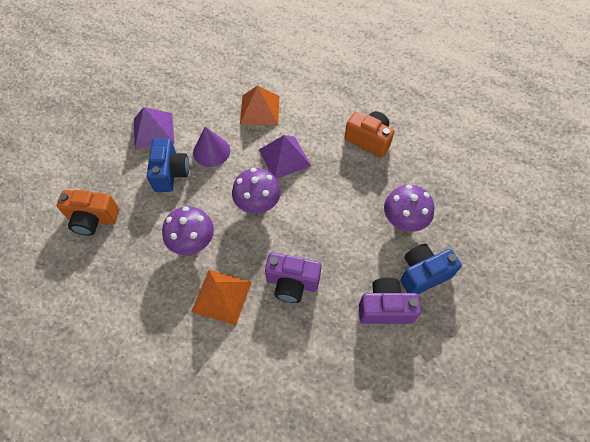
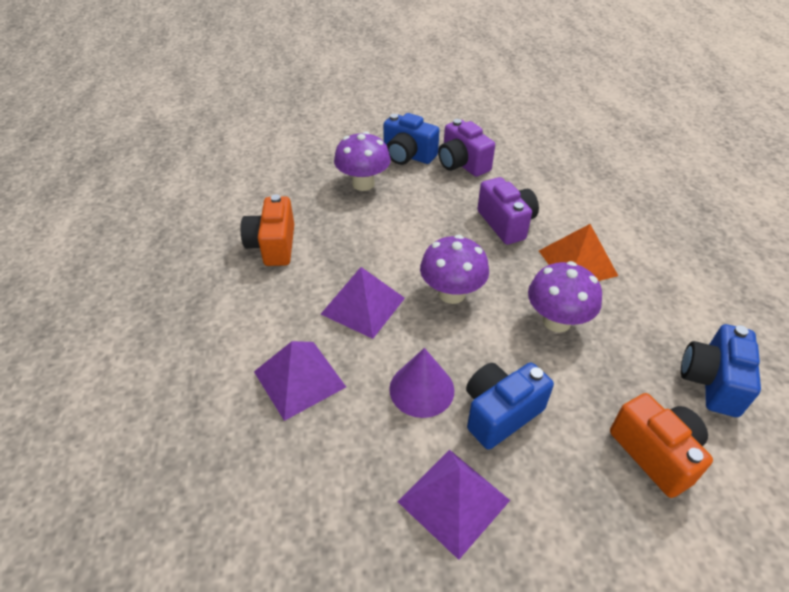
camera: 125 degrees left, 15 degrees down
orange pyramid [240,86,279,125] -> purple pyramid [254,341,346,421]
none -> blue camera [681,324,761,417]

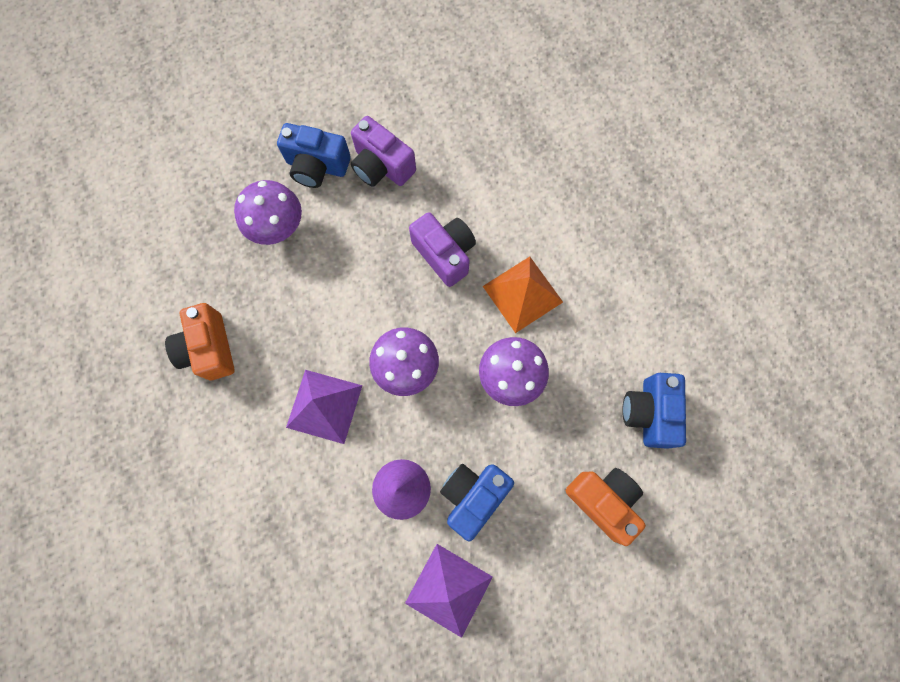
camera: 15 degrees left, 30 degrees up
purple pyramid [254,341,346,421] -> none

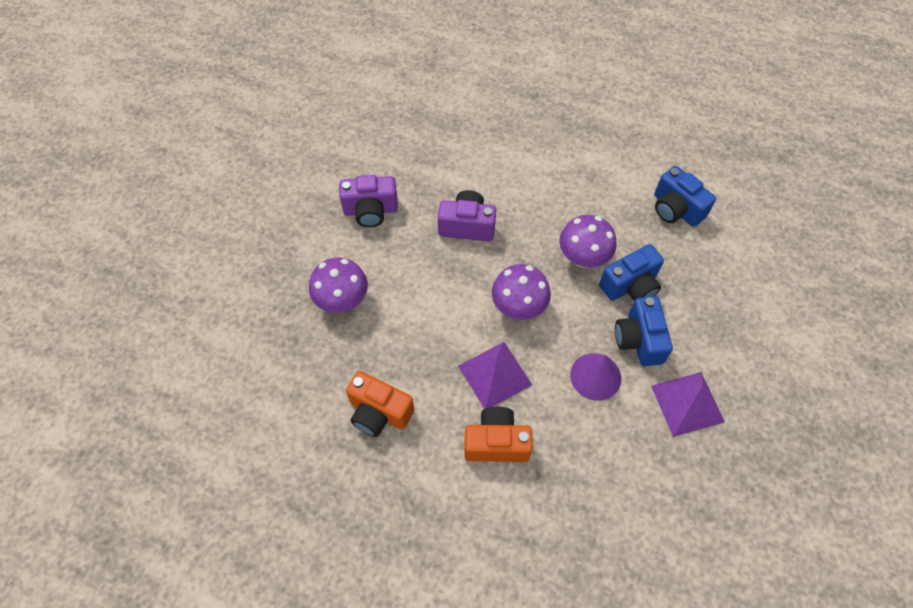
camera: 45 degrees left, 15 degrees down
blue camera [277,123,351,188] -> blue camera moved to [599,244,664,301]
orange pyramid [483,257,563,333] -> none
orange camera [566,468,646,546] -> orange camera moved to [464,407,533,462]

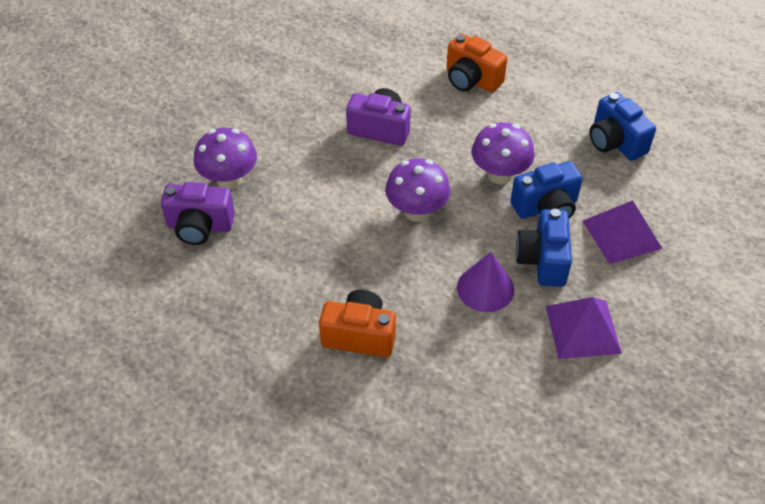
camera: 10 degrees right, 10 degrees down
purple camera [339,175,398,227] -> purple camera moved to [161,182,235,245]
orange camera [346,371,414,437] -> orange camera moved to [447,33,508,92]
purple pyramid [458,342,532,409] -> purple pyramid moved to [583,200,662,264]

